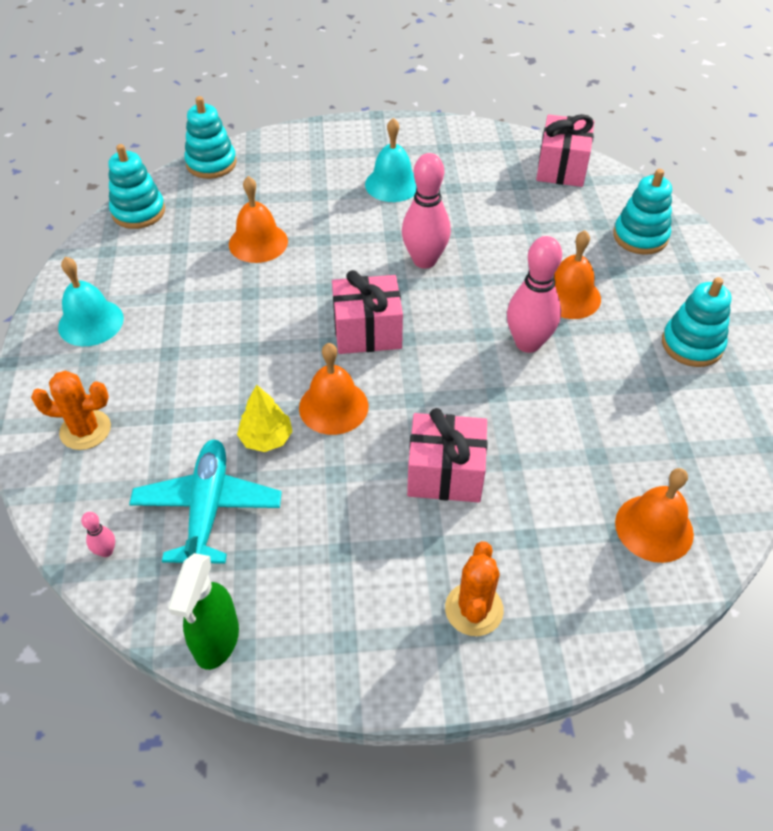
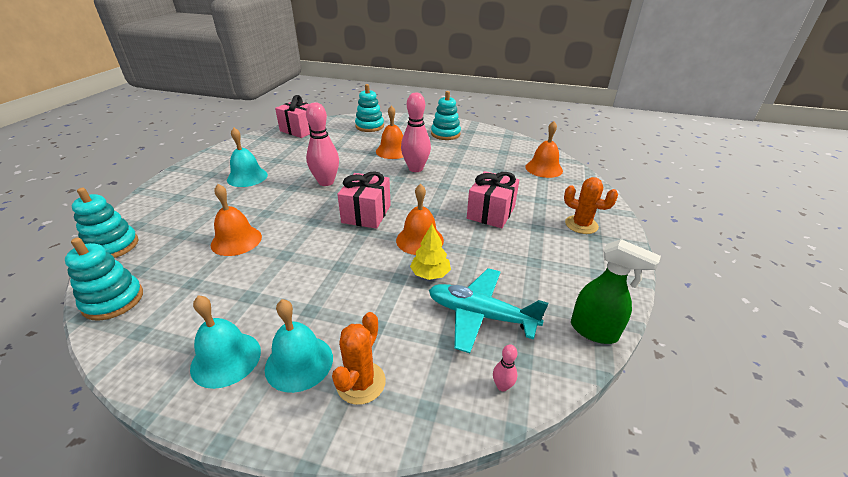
camera: 70 degrees left, 15 degrees down
none -> turquoise bell [265,299,333,393]

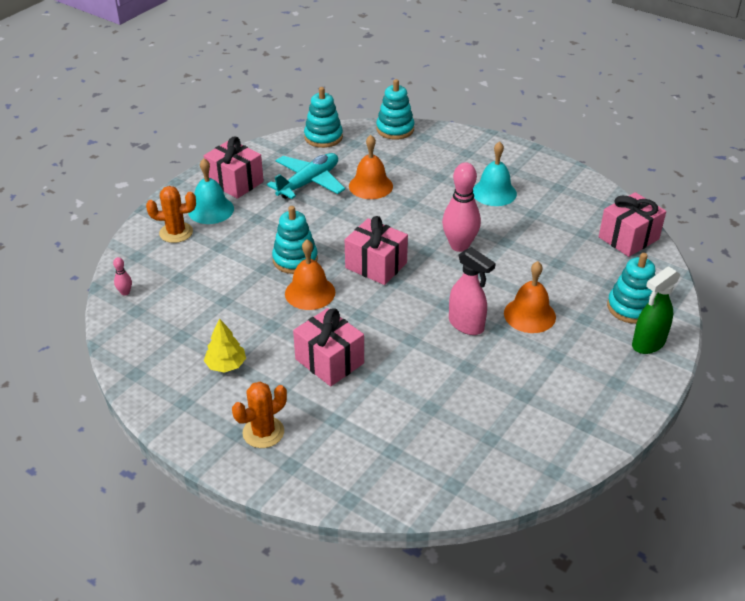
camera: 110 degrees right, 5 degrees up
turquoise bell [190,295,261,389] -> pink gift [204,136,264,199]
orange cactus [332,312,386,405] -> orange cactus turned 45 degrees counterclockwise [146,186,196,243]
pink bowling pin [401,92,431,172] -> pink spray bottle [449,247,496,335]
yellow tree [410,224,451,280] -> yellow tree moved to [204,318,246,372]
turquoise plane [429,268,548,353] -> turquoise plane moved to [267,153,345,199]
turquoise stacking toy [431,91,461,140] -> turquoise stacking toy moved to [272,206,318,274]
orange bell [525,121,563,178] -> none
green spray bottle [571,239,661,344] -> green spray bottle moved to [632,266,680,354]

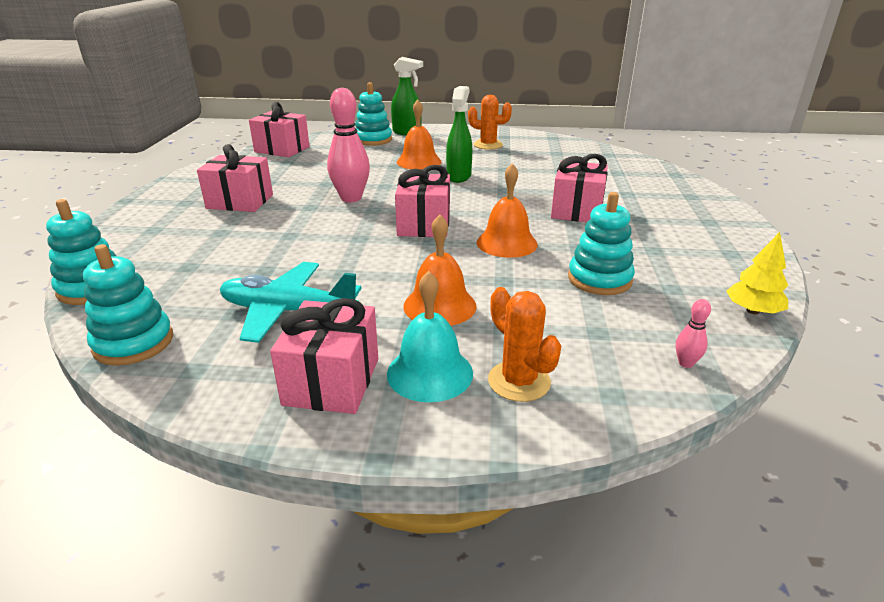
camera: 120 degrees left, 10 degrees down
yellow tree [204,318,246,372] -> yellow tree moved to [726,232,788,314]
orange cactus [232,382,287,448] -> orange cactus moved to [468,95,512,150]
turquoise stacking toy [272,206,318,274] -> turquoise stacking toy moved to [568,192,635,295]
orange bell [349,135,393,199] -> orange bell moved to [403,214,477,326]
pink spray bottle [449,247,496,335] -> green spray bottle [446,86,472,183]
turquoise bell [473,141,517,206] -> pink gift [197,144,273,212]

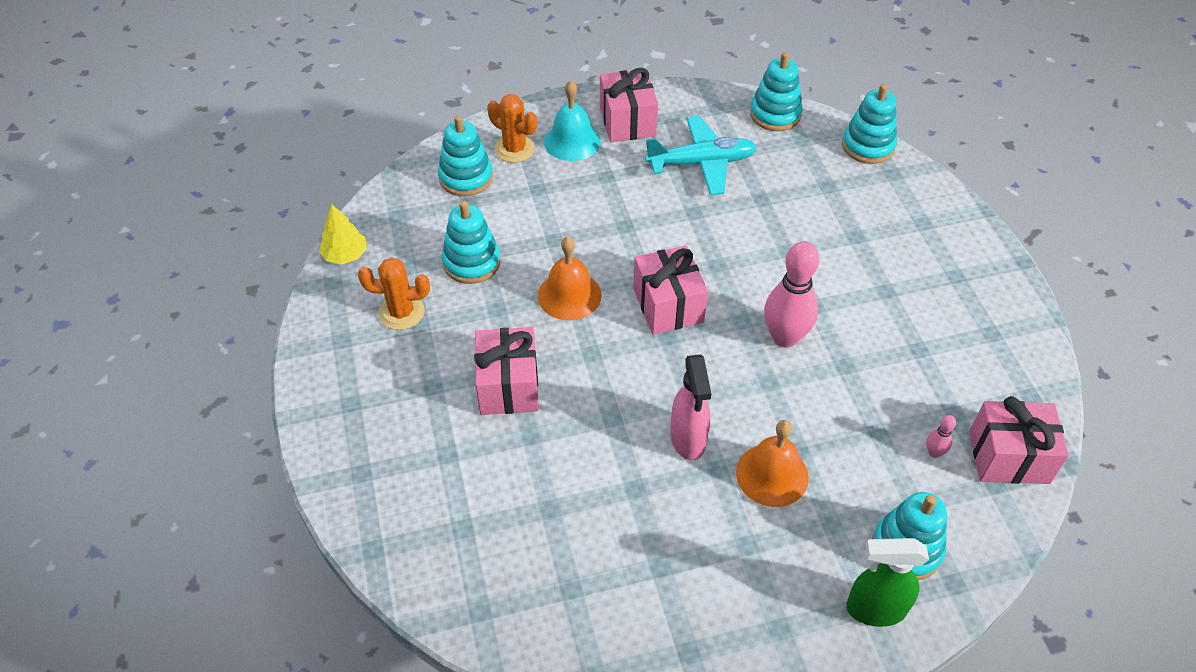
camera: 160 degrees right, 20 degrees up
pink gift [197,144,273,212] -> none
orange bell [403,214,477,326] -> none
green spray bottle [446,86,472,183] -> pink spray bottle [670,355,711,460]
orange cactus [468,95,512,150] -> orange cactus moved to [358,257,430,330]
pink bowling pin [676,299,711,368] -> pink bowling pin moved to [926,415,956,458]
none -> turquoise stacking toy [438,115,493,196]

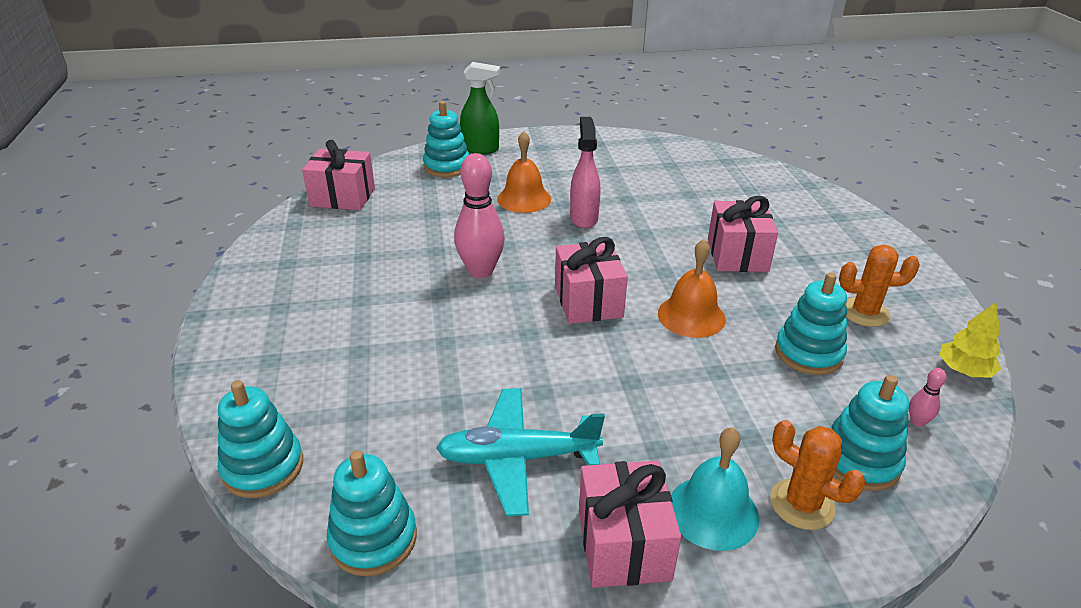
camera: 175 degrees left, 15 degrees down
pink bowling pin [926,415,956,458] -> pink bowling pin moved to [909,368,947,427]

